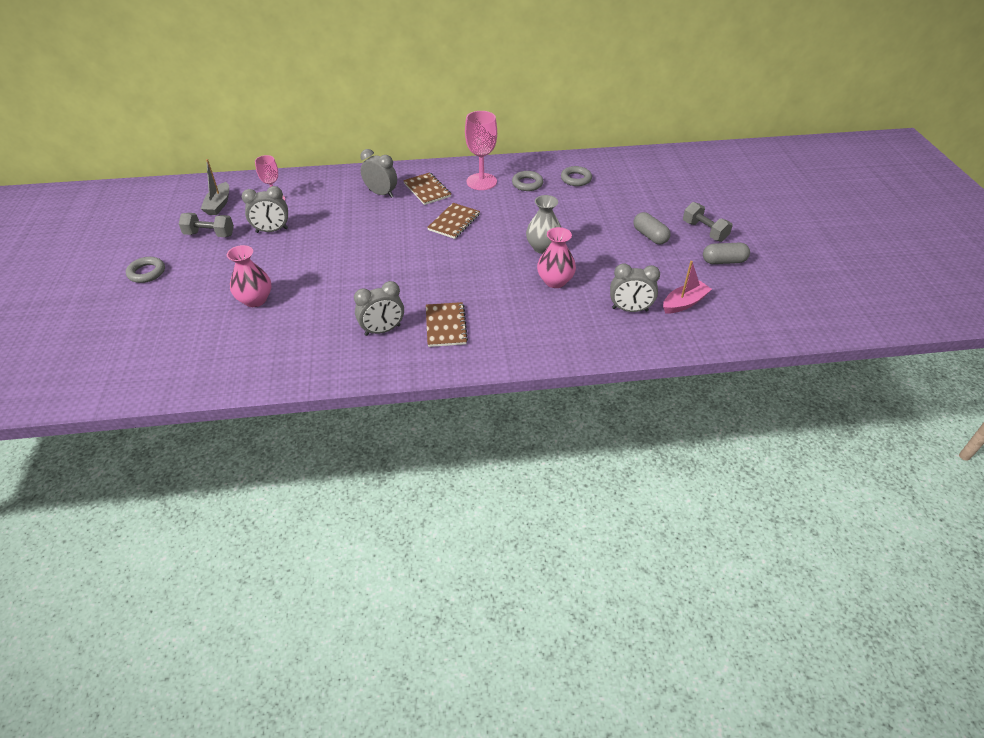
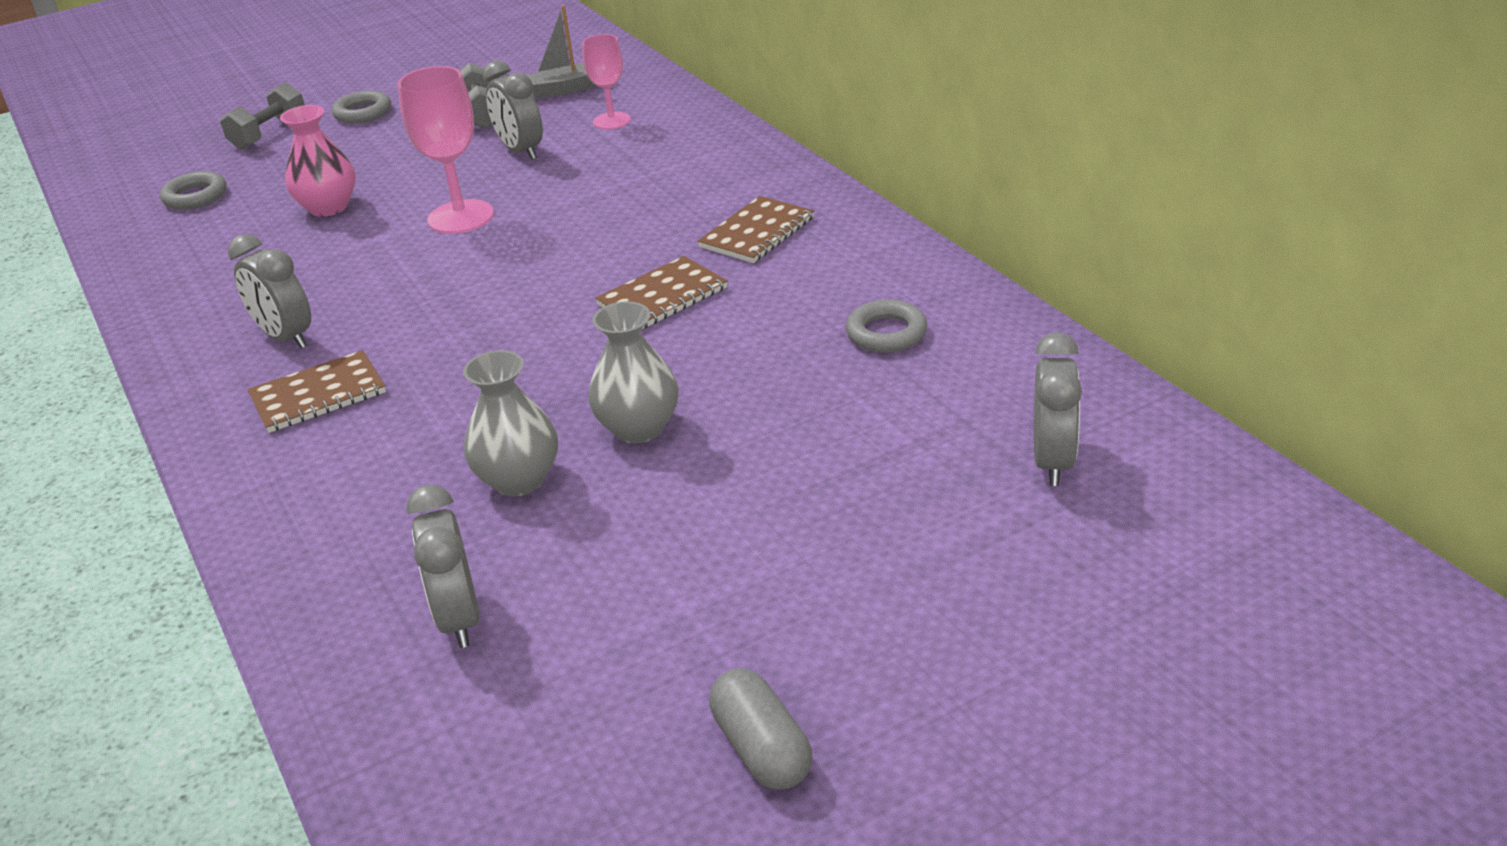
camera: 70 degrees right, 10 degrees down
grey clock [360,149,397,198] -> grey clock moved to [1034,332,1082,486]
brown notebook [427,203,480,239] -> brown notebook turned 45 degrees counterclockwise [595,256,728,330]
pink goblet [465,111,497,190] -> pink goblet moved to [398,66,494,234]
pink vase [537,227,576,288] -> grey vase [463,350,558,496]
grey ring [561,166,592,186] -> grey ring moved to [160,171,226,210]
grey capsule [633,212,670,244] -> none
pink boat [663,261,712,314] -> none
grey dumbbell [683,202,733,242] -> grey dumbbell moved to [220,82,305,150]

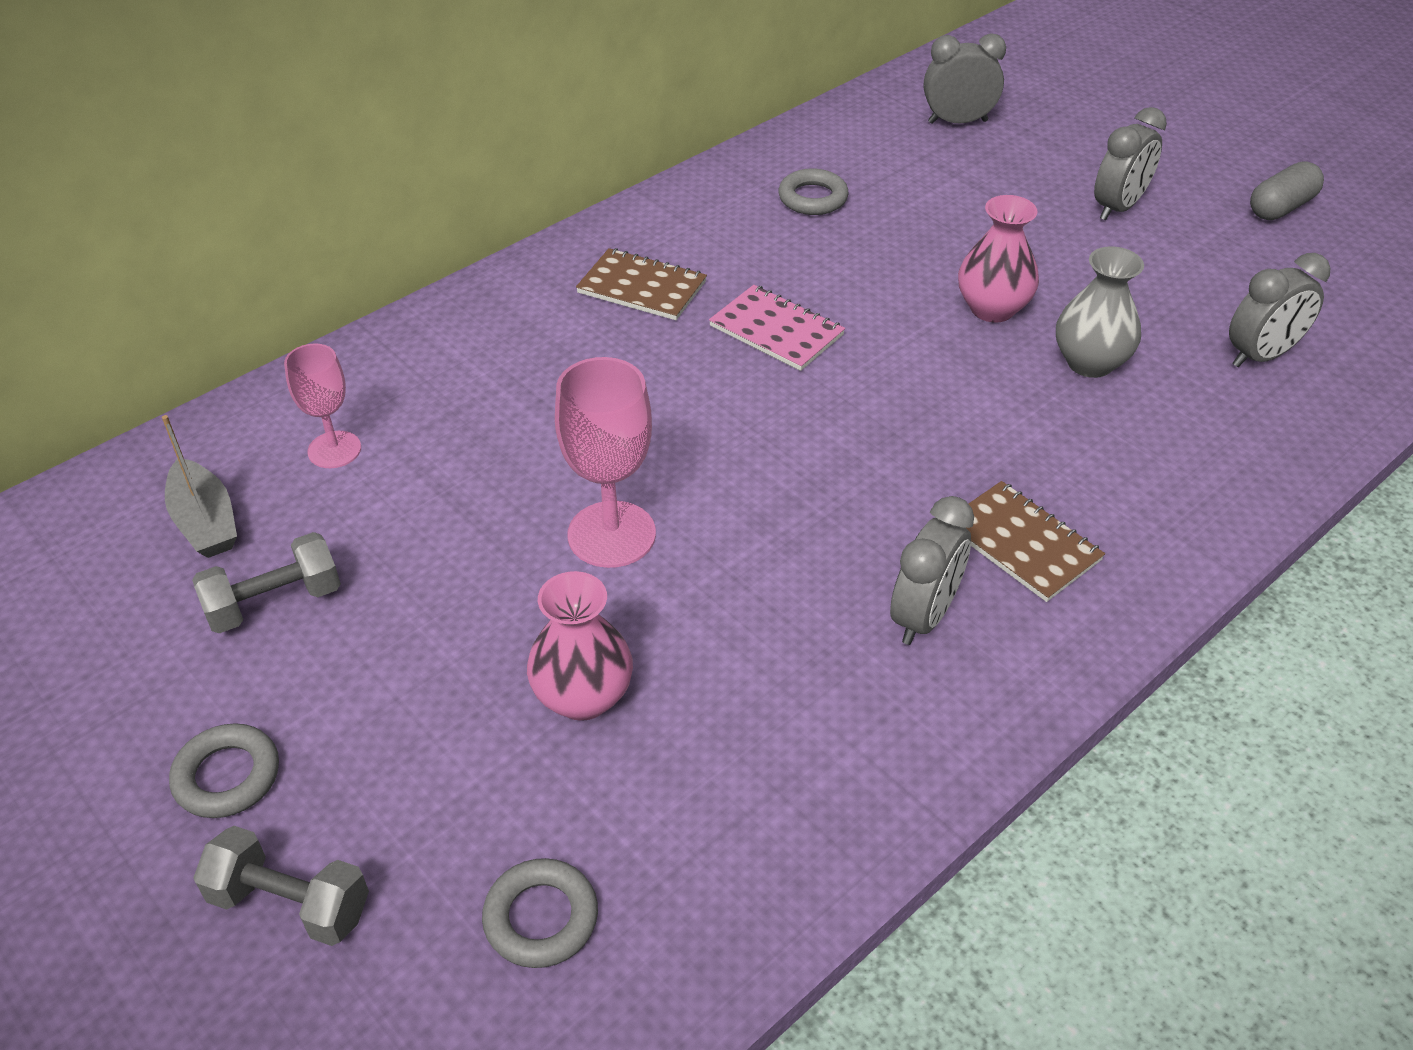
camera: 105 degrees left, 10 degrees up
grey clock [483,60,543,160] -> grey clock moved to [1094,107,1167,221]
grey vase [588,301,679,443] -> pink vase [958,195,1039,323]
brown notebook [595,256,728,330] -> pink notebook [709,285,845,371]

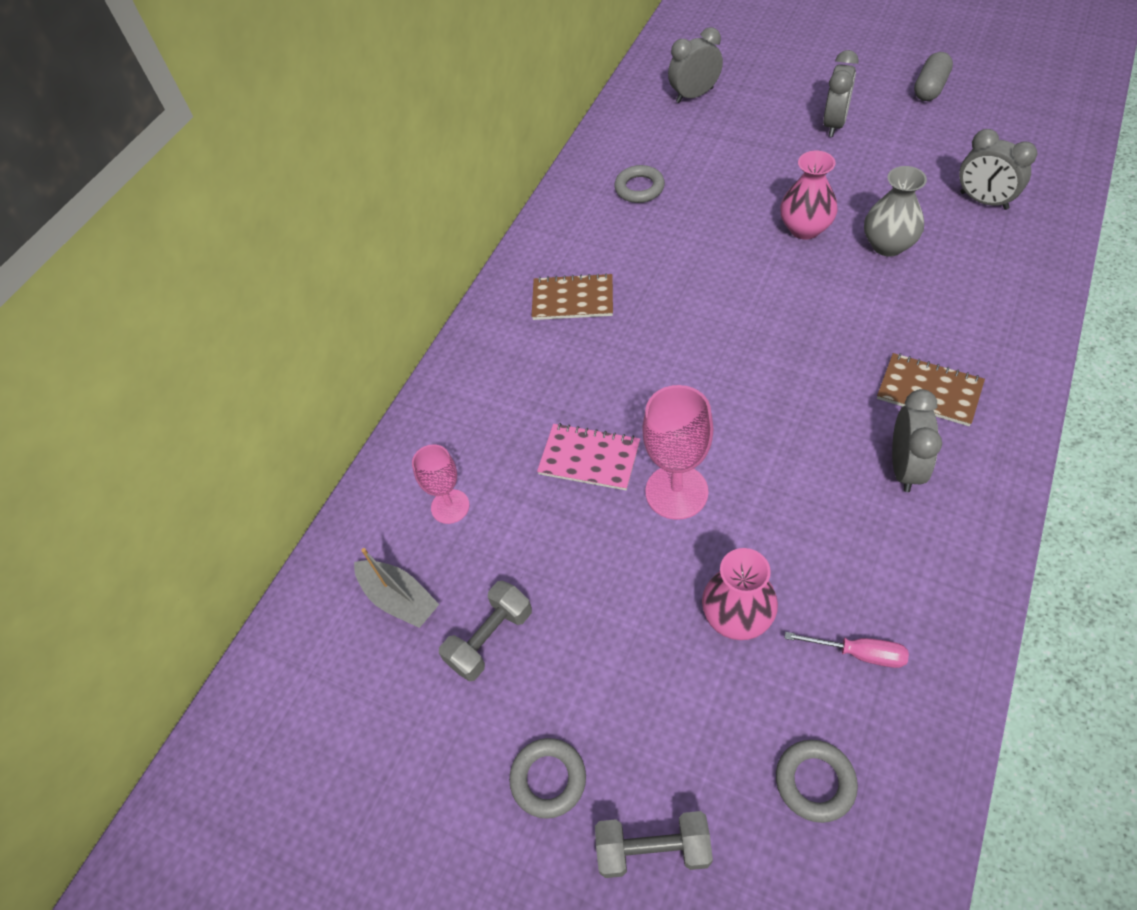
camera: 15 degrees left, 10 degrees up
pink notebook [709,285,845,371] -> pink notebook moved to [537,423,640,490]
grey clock [1229,253,1330,367] -> grey clock turned 90 degrees clockwise [959,129,1037,210]
none -> pink screwdriver [784,632,909,668]

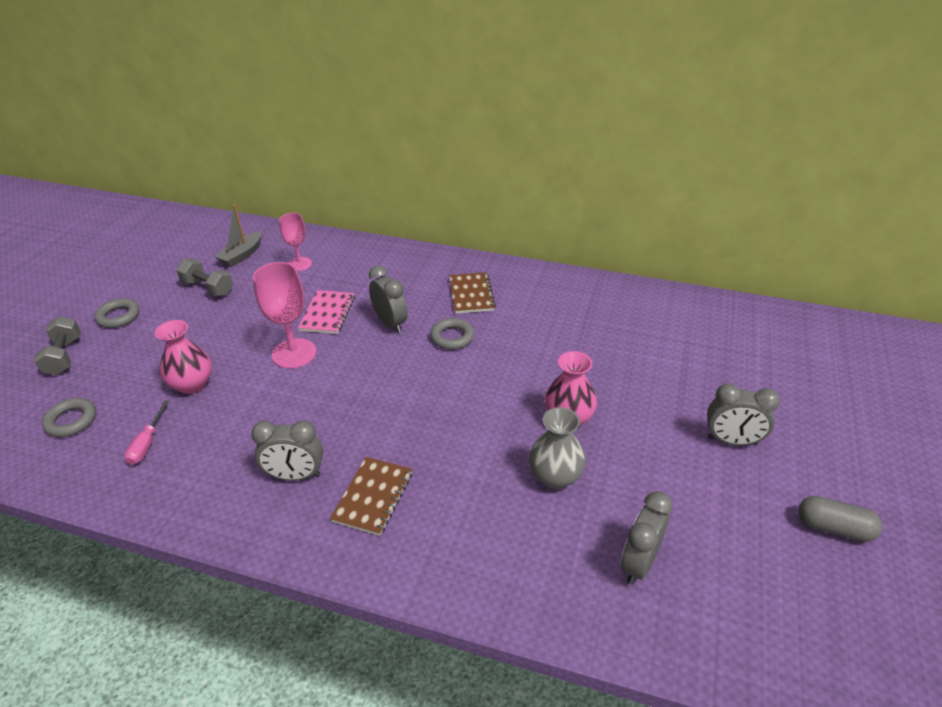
camera: 75 degrees right, 15 degrees down
grey ring [614,165,665,203] -> grey ring moved to [430,318,474,350]
grey clock [668,27,723,103] -> grey clock moved to [369,265,408,333]

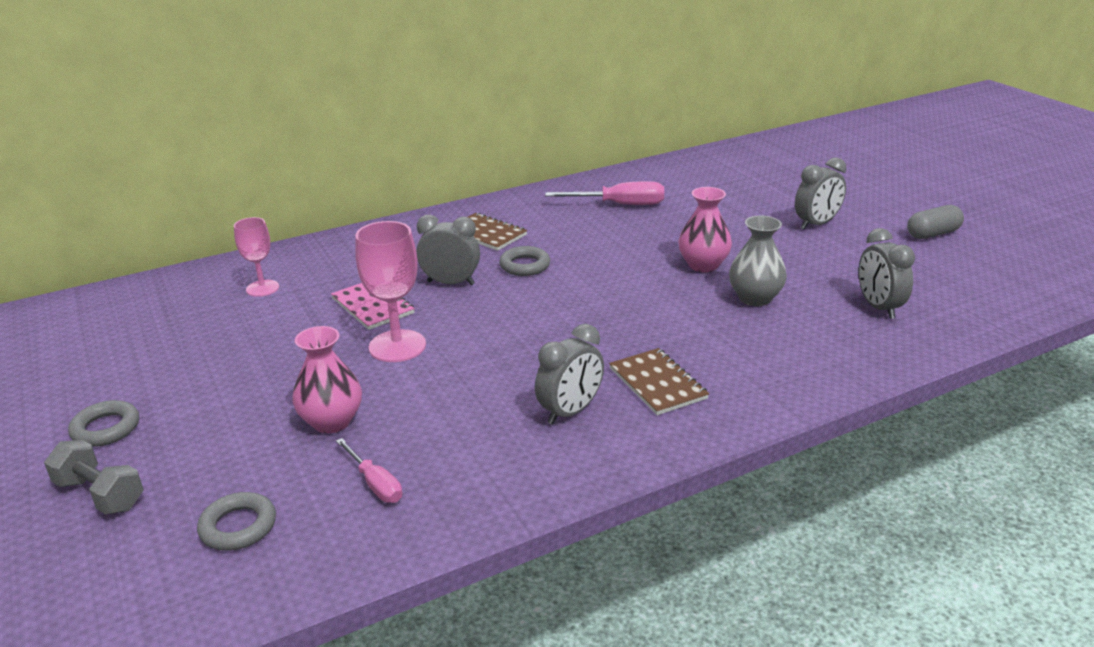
camera: 45 degrees left, 10 degrees down
grey dumbbell [176,259,233,297] -> none
grey boat [215,204,262,267] -> none
none -> pink screwdriver [545,181,664,205]

